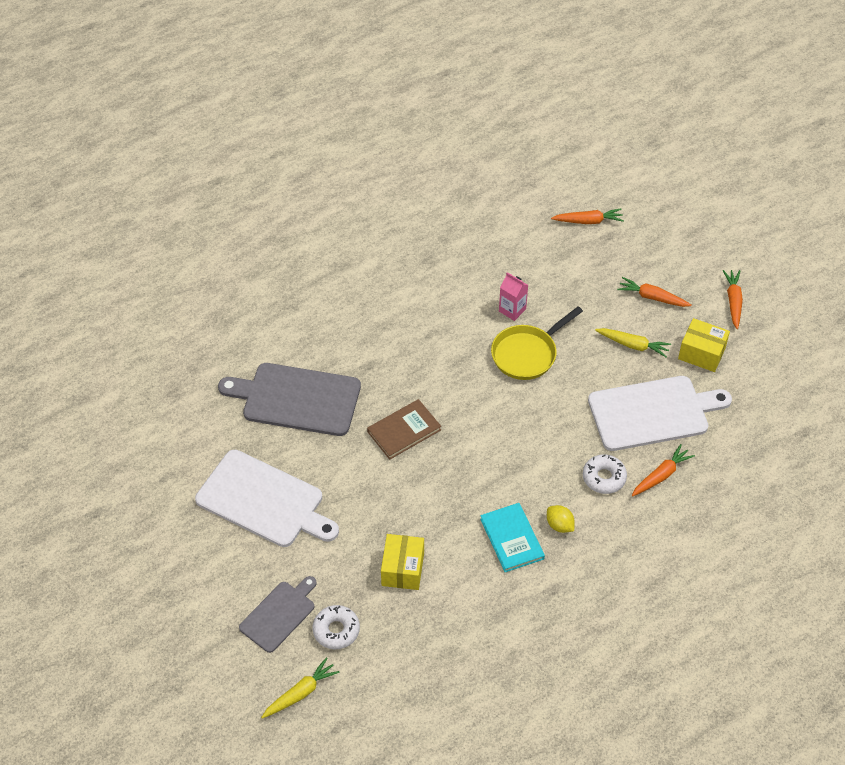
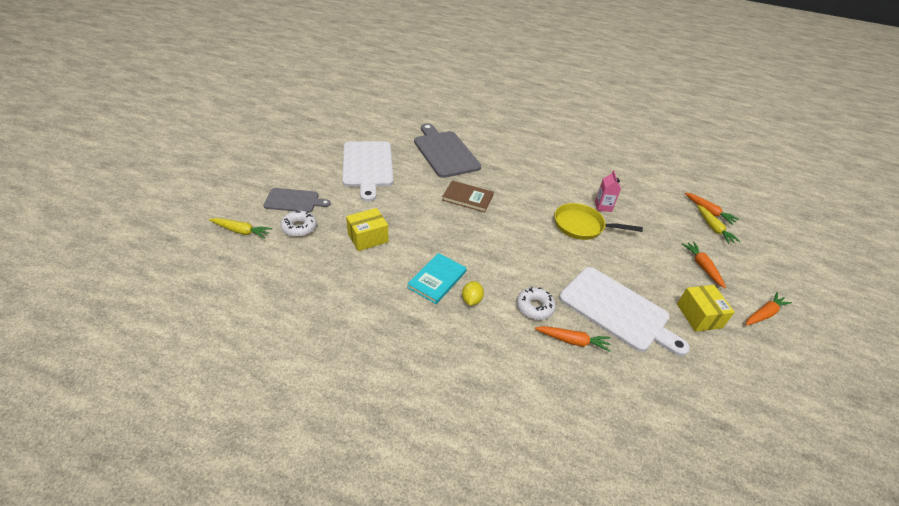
camera: 50 degrees right, 10 degrees down
yellow carrot [595,328,671,358] -> yellow carrot moved to [697,205,740,244]

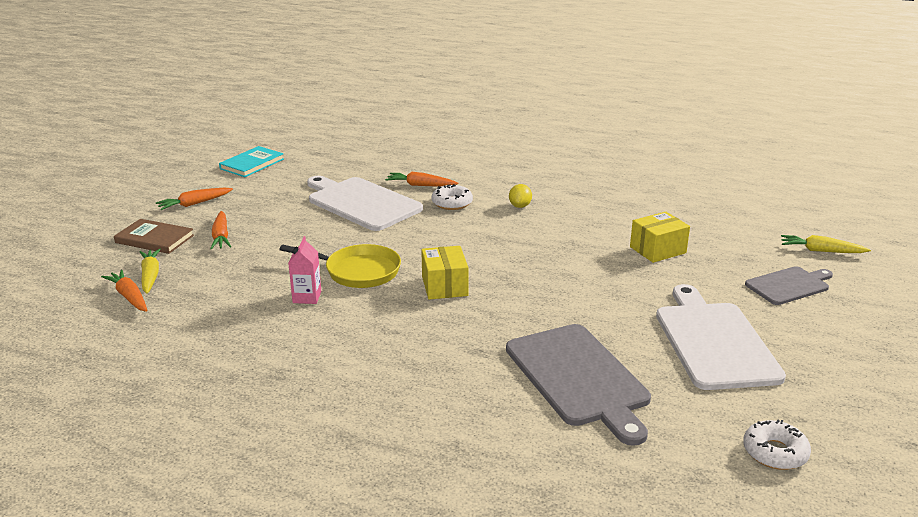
camera: 175 degrees left, 15 degrees down
grey cutting board [263,188,331,213] -> grey cutting board turned 150 degrees clockwise [745,266,833,305]
white donut [280,210,317,237] -> white donut moved to [743,420,811,470]
turquoise book [407,253,467,304] -> turquoise book moved to [219,146,284,177]
brown book [442,181,494,212] -> brown book moved to [114,219,194,254]
yellow box [677,285,735,332] -> yellow box moved to [421,246,469,300]

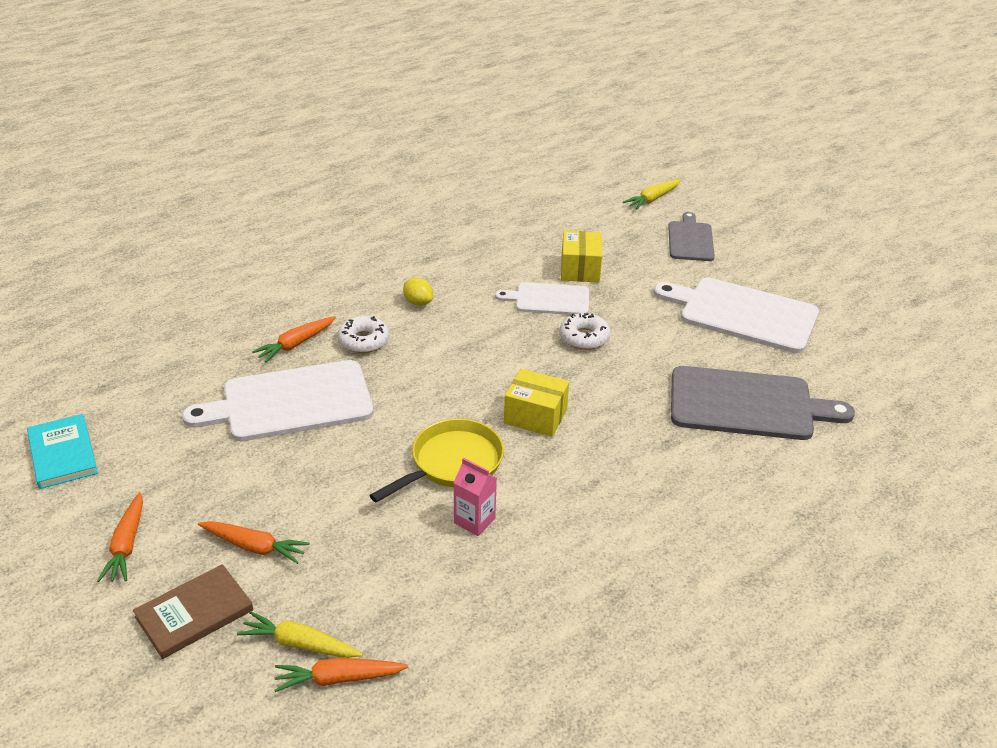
camera: 60 degrees left, 10 degrees up
white donut [743,420,811,470] -> white donut moved to [560,313,611,350]
none -> white cutting board [495,282,589,315]

